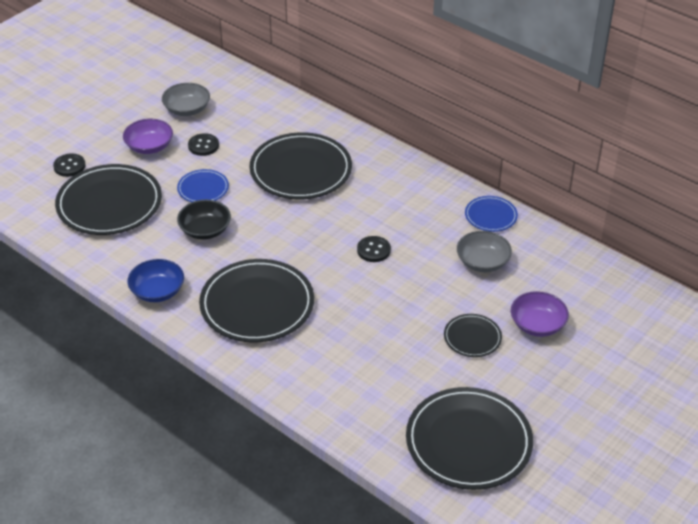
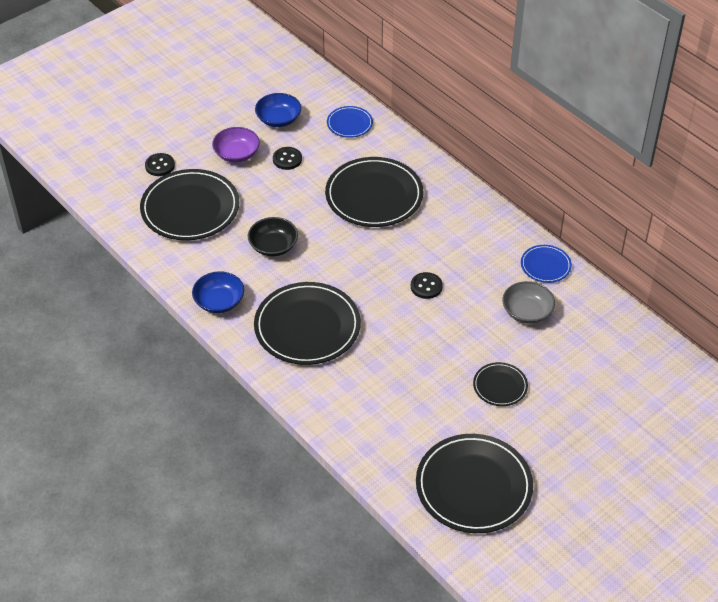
camera: 10 degrees right, 5 degrees up
grey bowl [162,83,210,116] -> blue bowl [255,93,301,127]
blue plate [177,169,229,202] -> blue plate moved to [327,106,373,138]
purple bowl [511,291,569,337] -> none

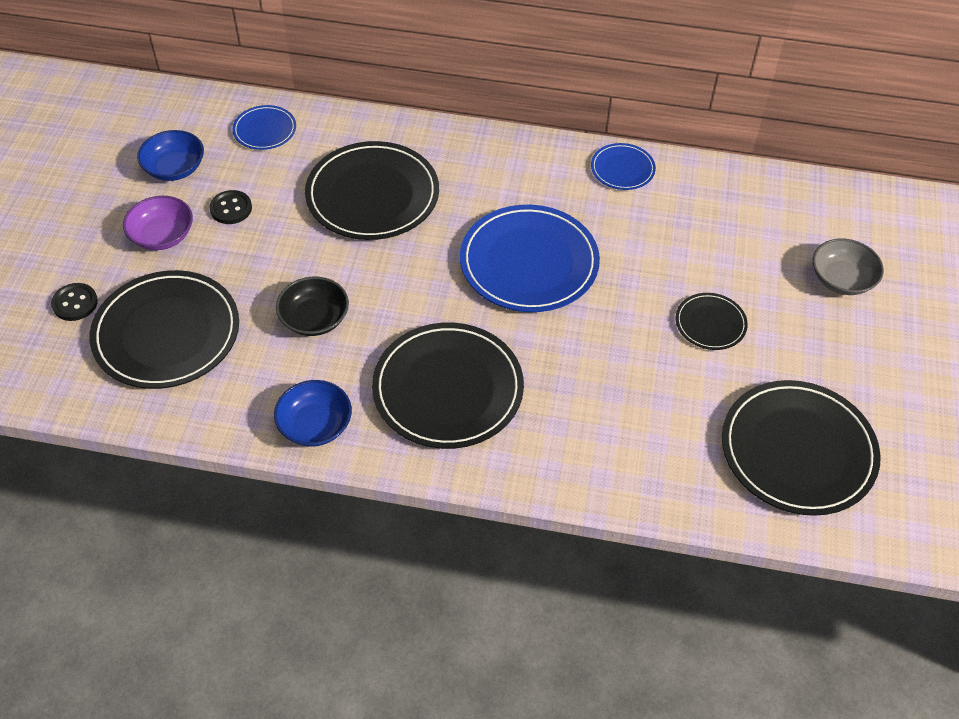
camera: 40 degrees left, 5 degrees up
black button [411,272,443,299] -> blue plate [460,205,600,312]
grey bowl [502,281,555,324] -> grey bowl moved to [813,239,884,295]

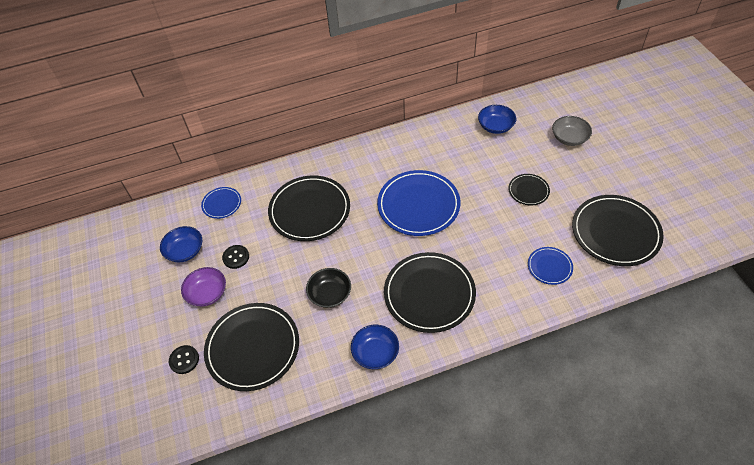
camera: 25 degrees left, 0 degrees up
blue plate [591,143,656,190] -> blue plate moved to [528,247,573,285]
none -> blue bowl [478,105,516,134]

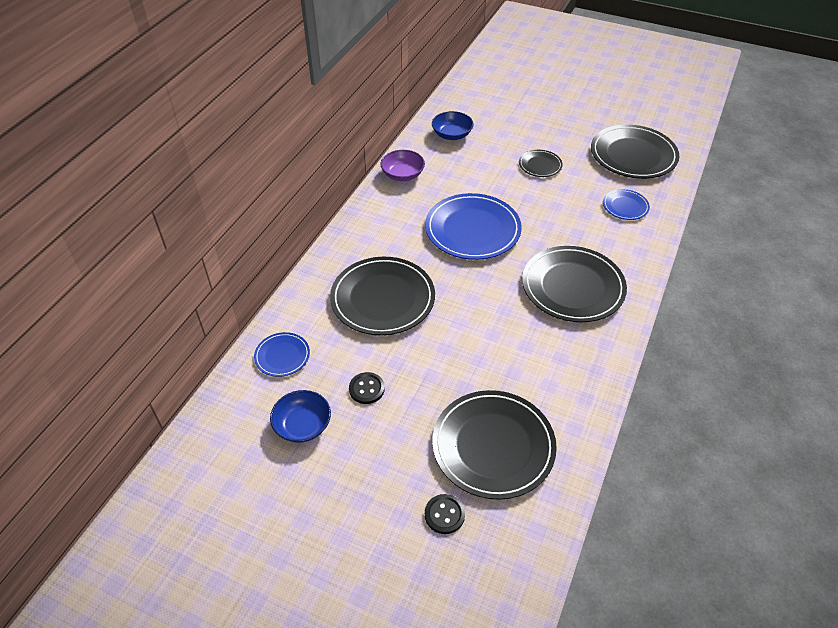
camera: 50 degrees left, 5 degrees down
purple bowl [181,267,226,307] -> purple bowl moved to [380,150,425,181]
black bowl [306,268,351,308] -> none
blue bowl [351,325,399,369] -> none
grey bowl [552,116,592,146] -> none

